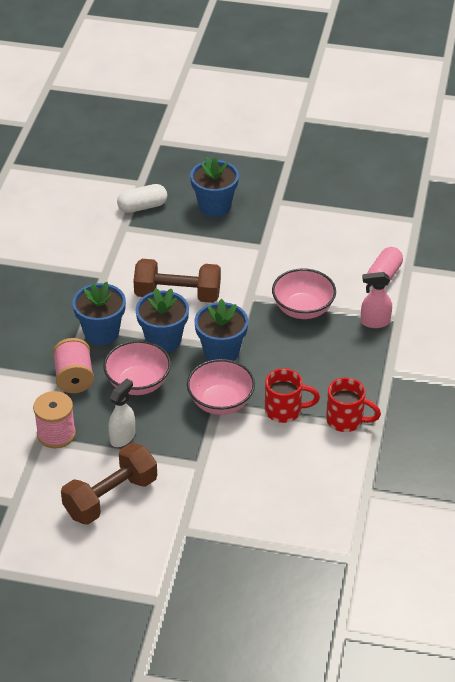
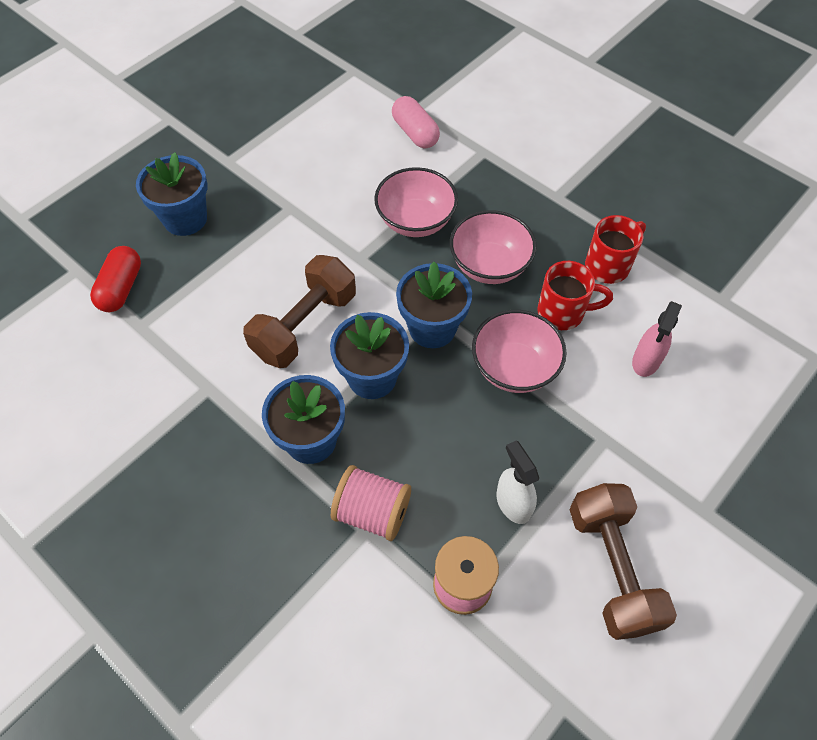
camera: 60 degrees left, 15 degrees up
pink bowl [103,340,171,395] -> pink bowl moved to [450,210,537,284]
white capsule [117,184,167,213] -> red capsule [90,246,141,312]
red mug [265,368,320,423] -> red mug turned 60 degrees clockwise [537,261,613,330]
pink spray bottle [361,272,392,328] -> pink spray bottle moved to [632,301,682,377]

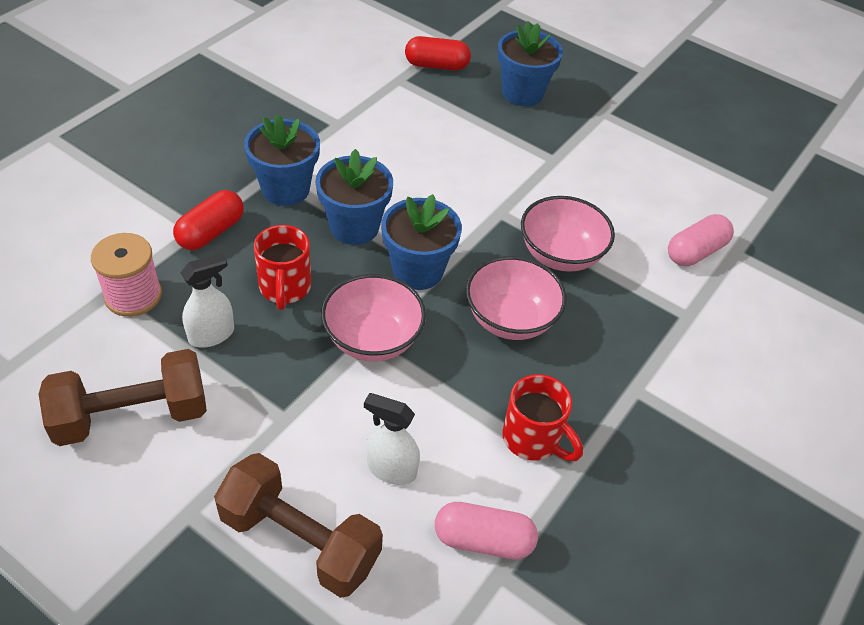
camera: 80 degrees right, 10 degrees down
brown dumbbell [243,255,356,368] -> brown dumbbell moved to [214,453,383,598]
pink spool [331,465,411,541] -> red capsule [173,190,244,250]
red mug [537,261,613,330] -> red mug moved to [254,225,311,310]
pink spray bottle [632,301,682,377] -> white spray bottle [364,393,420,485]
none -> pink capsule [435,502,538,560]

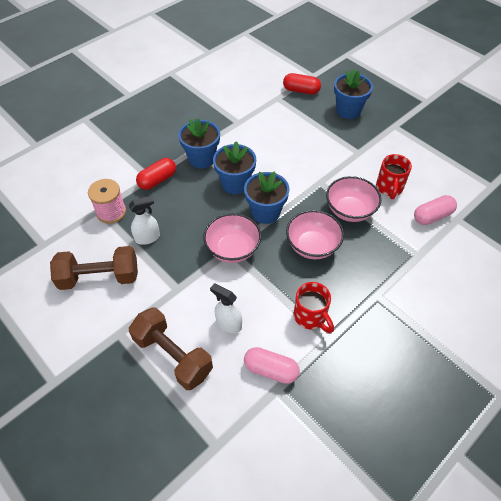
camera: 15 degrees right, 5 degrees up
red mug [254,225,311,310] -> red mug moved to [376,154,412,199]

